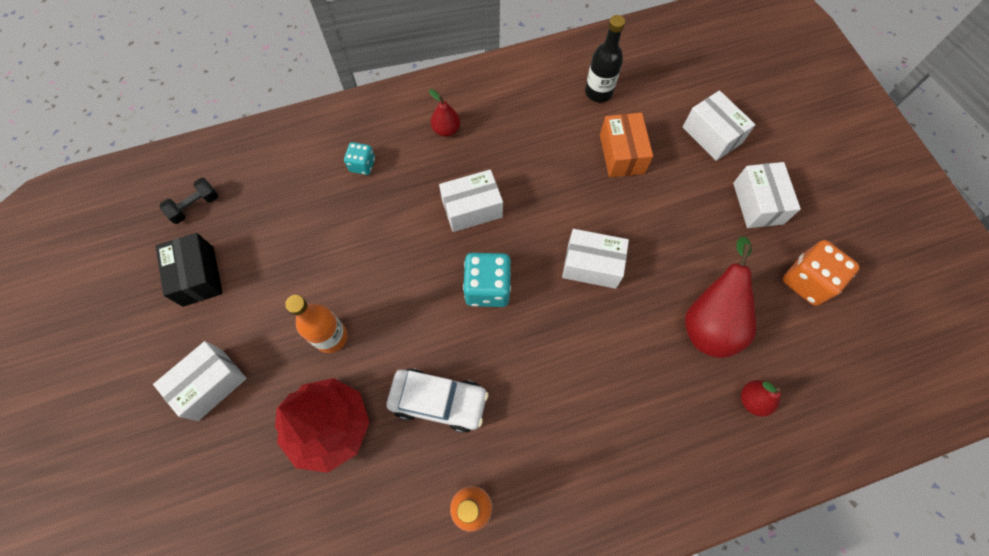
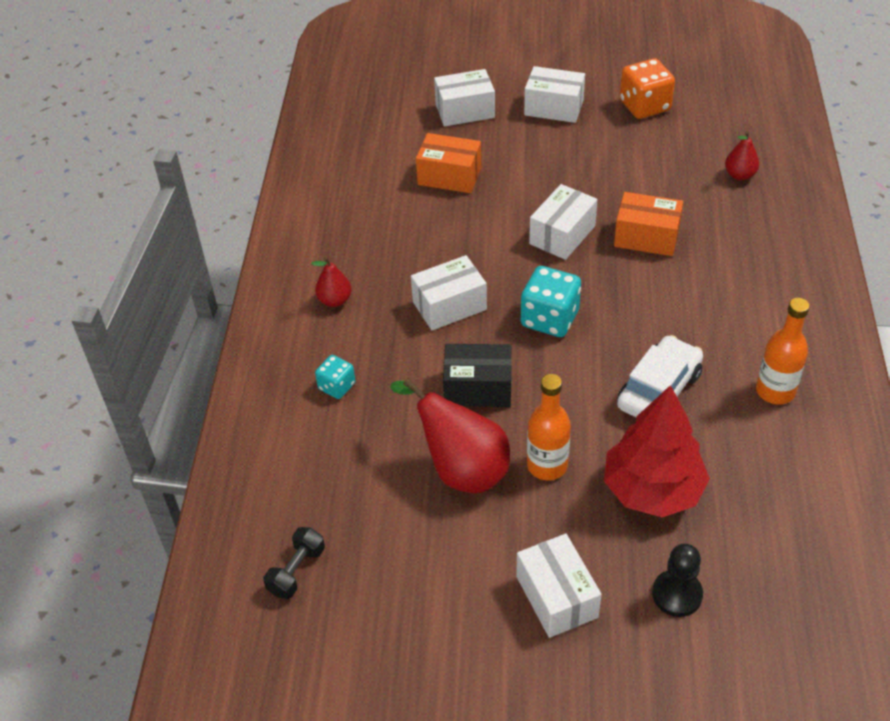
camera: 65 degrees left, 20 degrees down
black box [156,233,223,307] -> black box moved to [443,344,512,407]
black dumbbell [160,178,218,224] -> black dumbbell turned 45 degrees clockwise [263,527,325,599]
white box [439,169,503,232] -> white box turned 60 degrees clockwise [411,255,487,330]
black bottle [585,15,625,102] -> none
red pear [685,237,756,358] -> red pear moved to [390,378,510,493]
none -> orange box [614,192,683,256]
none -> black pawn [652,544,703,617]

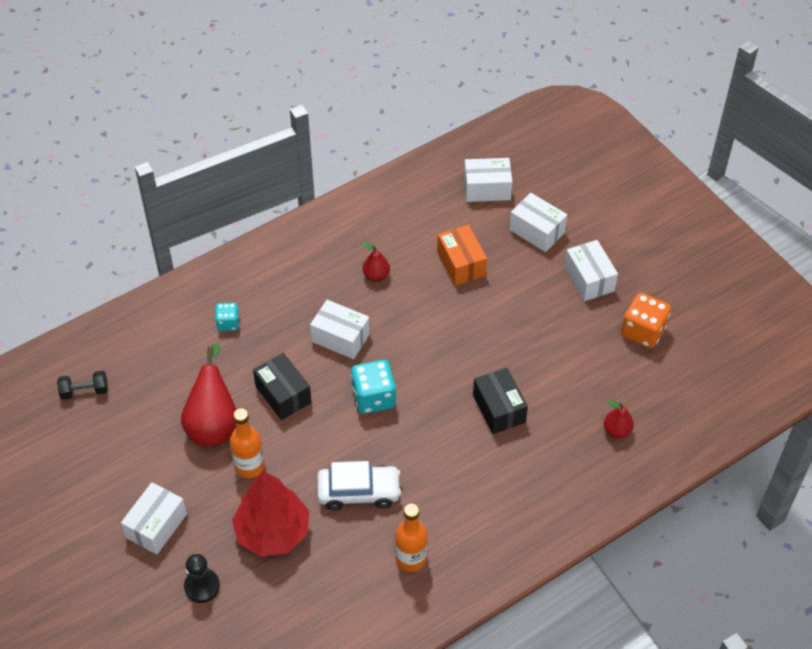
camera: 50 degrees right, 5 degrees up
red pear [311,257,352,307] -> red pear moved to [362,242,390,282]
white box [529,184,598,260] -> white box moved to [464,158,512,202]
orange box [614,192,683,256] -> black box [473,368,528,434]

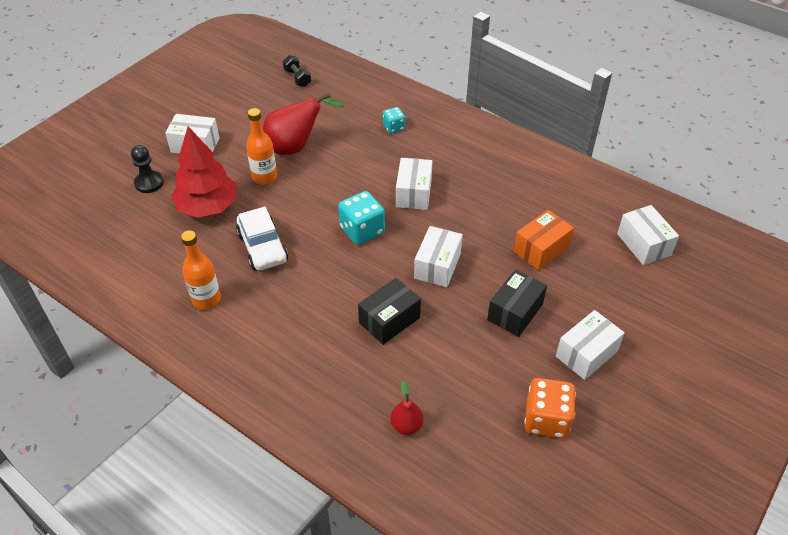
camera: 70 degrees right, 5 degrees down
black box [253,353,312,420] -> black box moved to [487,269,547,337]
red pear [362,242,390,282] -> none
white box [509,193,567,252] -> white box moved to [414,226,463,287]

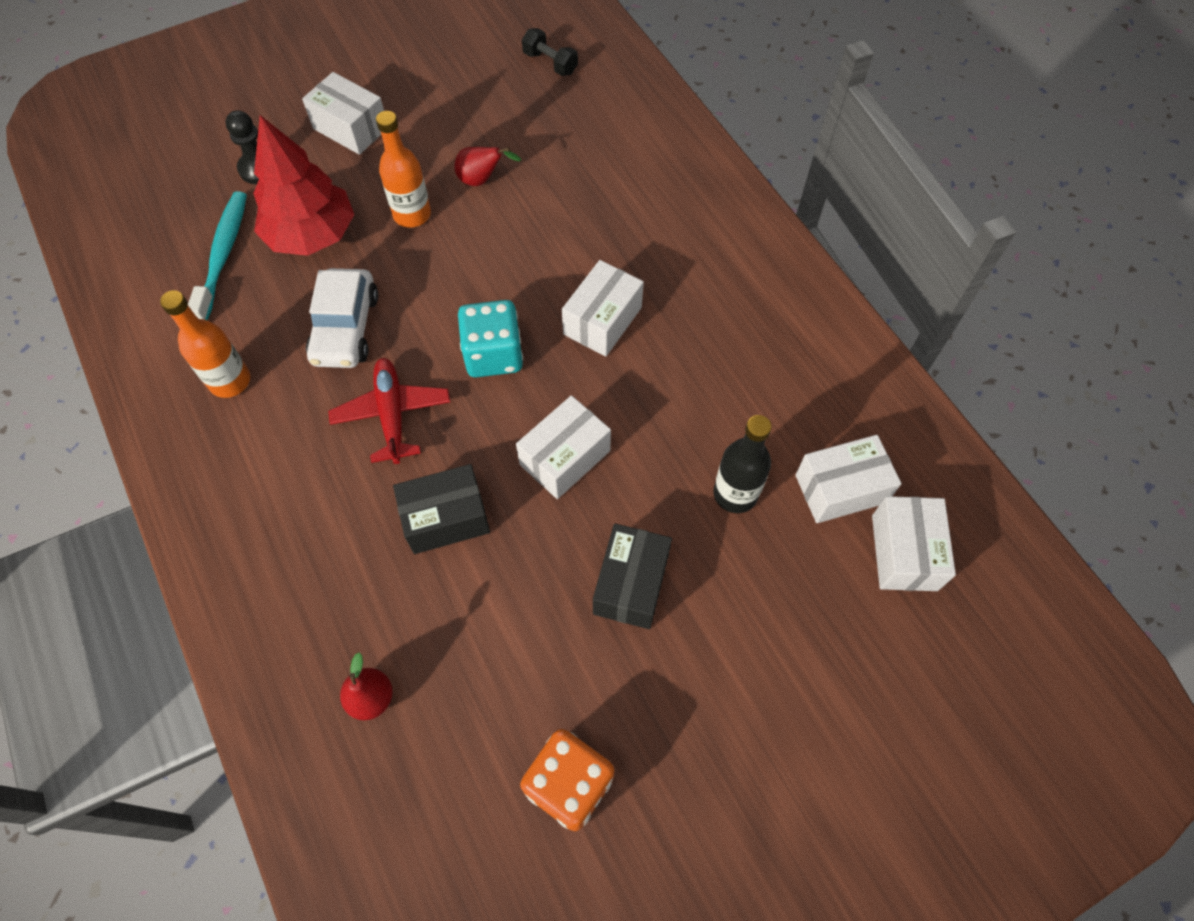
camera: 25 degrees right, 15 degrees up
red pear [263,93,344,155] -> red pear [454,147,521,186], size x0.53
black dumbbell [283,55,311,87] -> black dumbbell turned 45 degrees counterclockwise [522,28,578,76]
turquoise dice [383,107,405,133] -> none
black box [487,269,547,337] -> black box turned 45 degrees counterclockwise [593,523,672,629]
orange box [513,210,574,270] -> black bottle [713,415,772,513]
white box [556,310,625,380] -> white box moved to [795,435,901,523]
none -> turquoise toothbrush [188,191,247,320]
none -> red plane [328,358,450,464]

